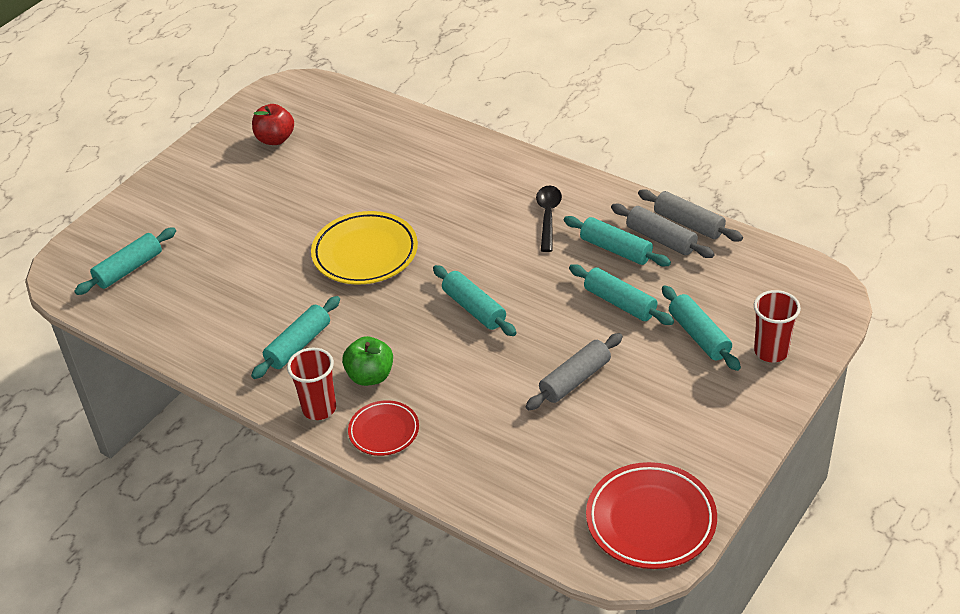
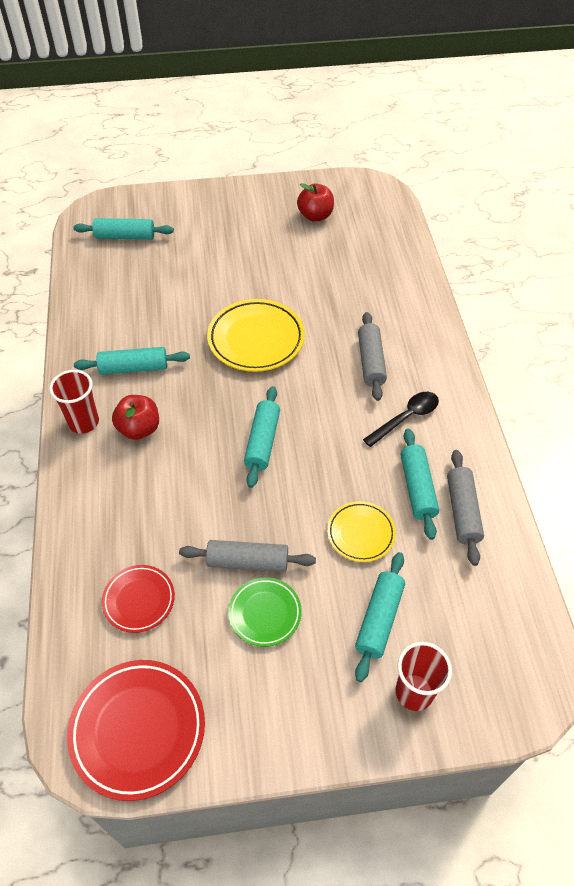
camera: 45 degrees right, 10 degrees up
green apple [342,336,393,386] -> red apple [112,395,159,440]
red plate [348,400,419,456] -> red plate moved to [102,565,175,633]
turquoise rolling pin [569,264,674,325] -> yellow plate [327,501,396,562]
grey rolling pin [638,189,743,242] -> grey rolling pin moved to [358,312,387,401]
none -> green plate [228,577,302,647]

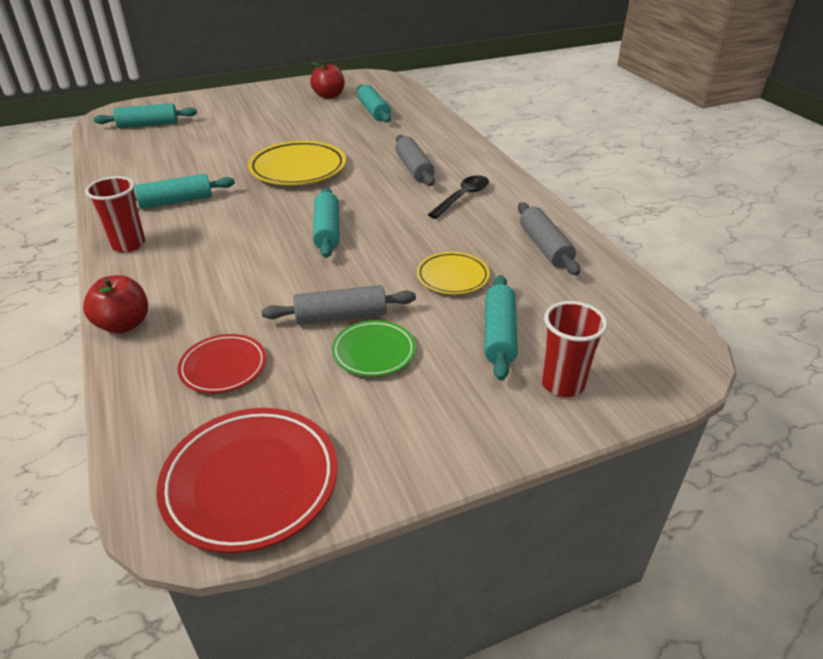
camera: 15 degrees left, 15 degrees down
red apple [112,395,159,440] -> red apple moved to [83,275,148,334]
turquoise rolling pin [401,429,439,540] -> turquoise rolling pin moved to [357,85,391,122]

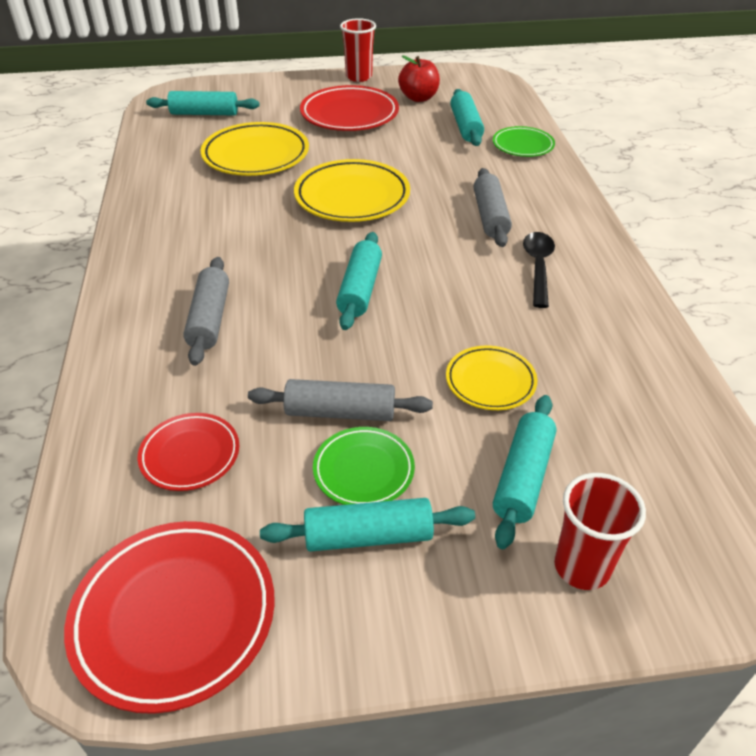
camera: 15 degrees right, 5 degrees up
red apple [83,275,148,334] -> none
red cup [85,176,145,252] -> red cup moved to [340,18,376,82]
turquoise rolling pin [134,174,235,209] -> turquoise rolling pin moved to [260,498,475,552]
black spoon [428,175,489,219] -> black spoon turned 45 degrees counterclockwise [523,232,555,308]
grey rolling pin [518,202,580,275] -> grey rolling pin moved to [183,257,229,366]
none -> yellow plate [201,122,309,176]
none -> red plate [300,85,399,131]
none -> green plate [493,126,555,157]

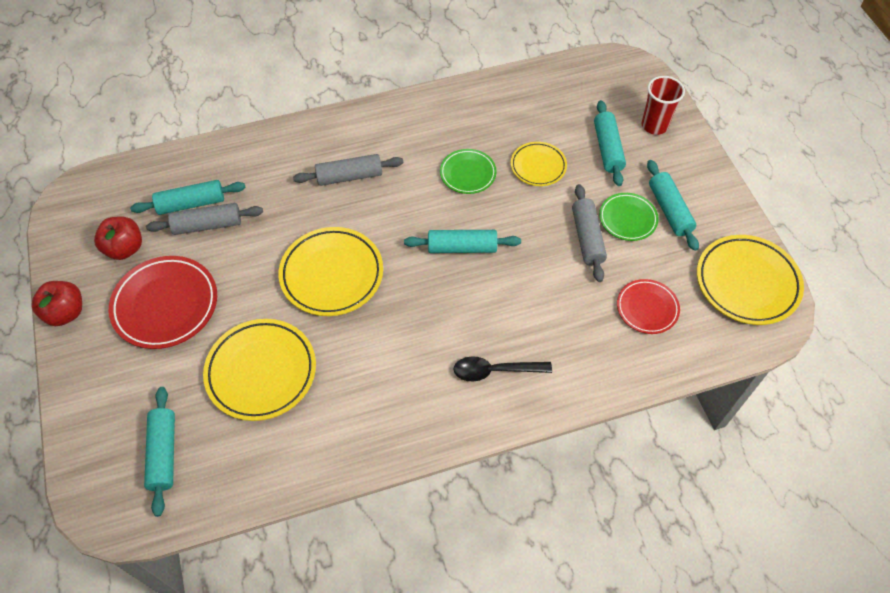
camera: 100 degrees left, 15 degrees up
red plate [64,521,275,714] -> yellow plate [697,235,804,325]
grey rolling pin [183,257,229,366] -> grey rolling pin moved to [146,203,263,235]
red cup [340,18,376,82] -> red apple [31,281,82,326]
green plate [493,126,555,157] -> green plate moved to [440,149,497,194]
turquoise rolling pin [493,395,557,549] -> turquoise rolling pin turned 75 degrees clockwise [594,100,626,186]
black spoon [523,232,555,308] -> black spoon moved to [453,356,552,382]

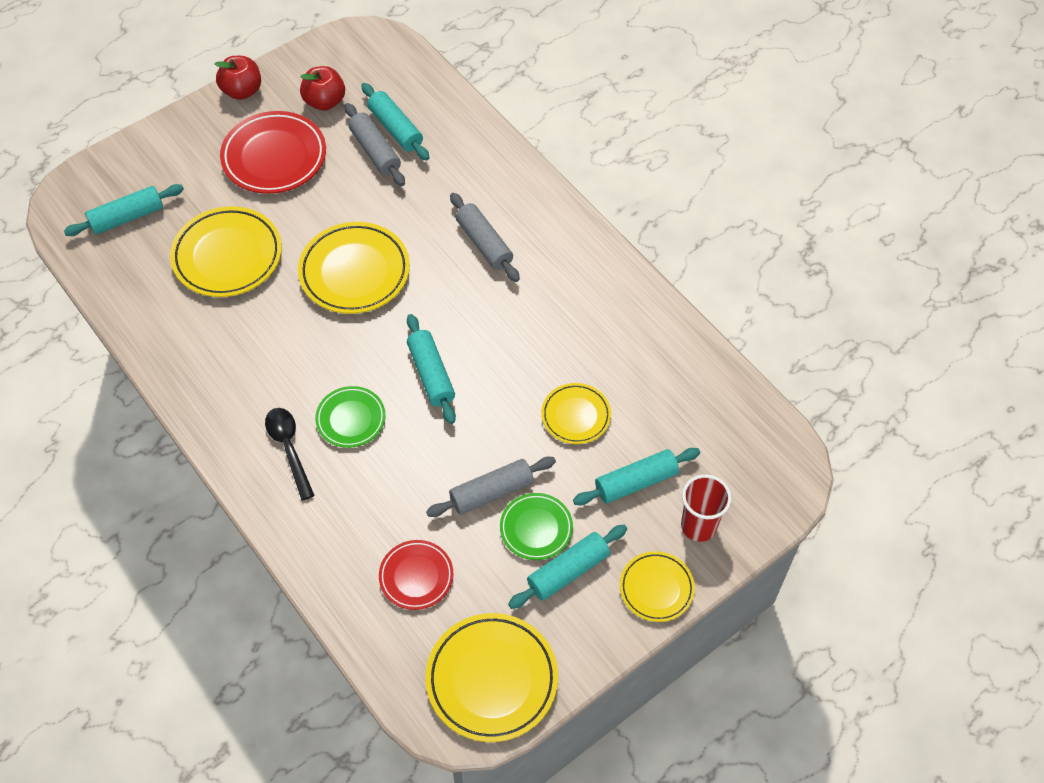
camera: 70 degrees right, 0 degrees up
green plate [440,149,497,194] -> green plate moved to [315,386,386,448]
none -> yellow plate [620,551,695,622]

